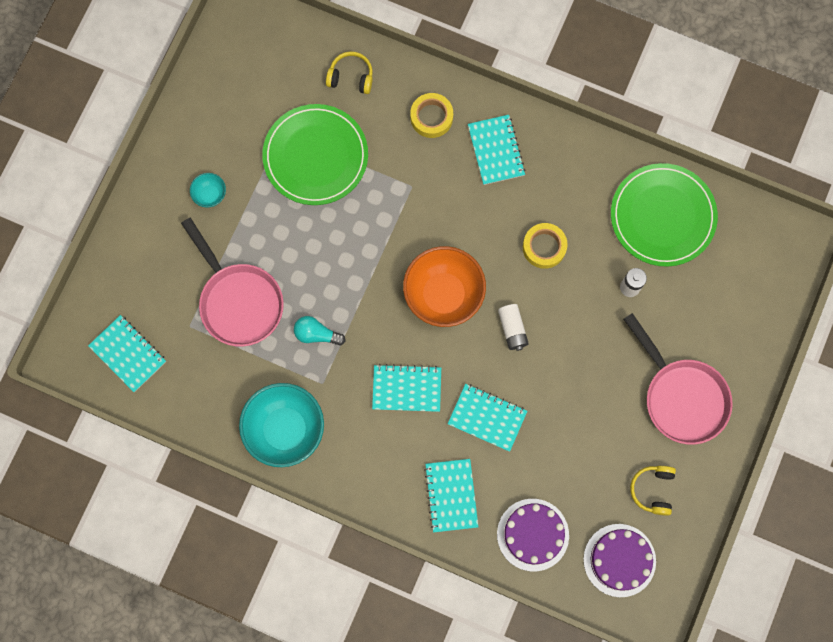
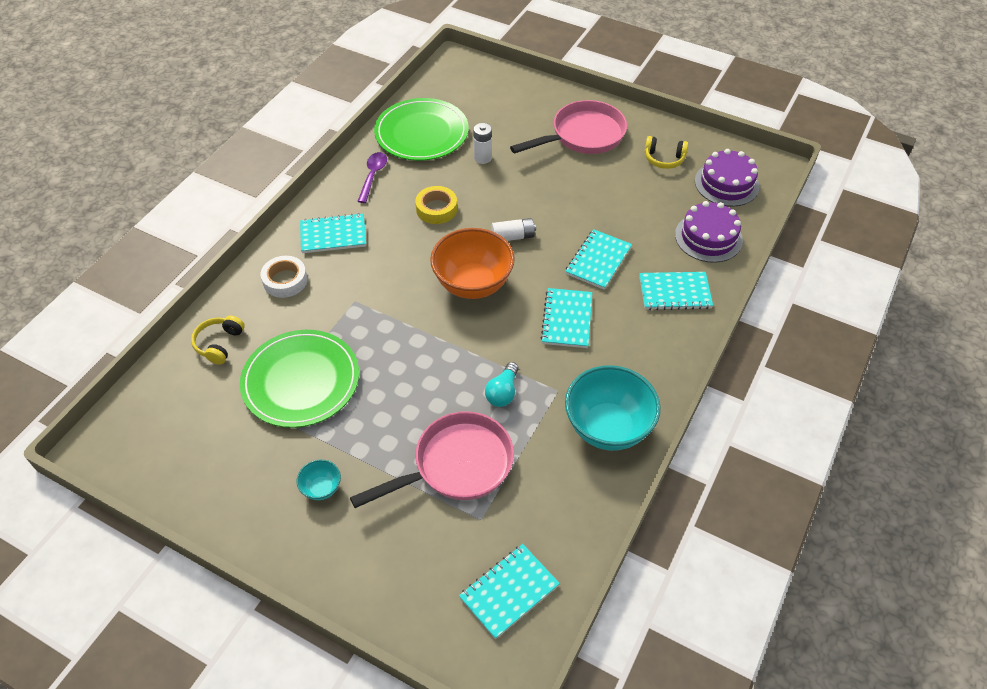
camera: 85 degrees left, 25 degrees down
yellow tape [410,93,453,138] -> white tape [261,256,308,298]
none -> purple spoon [357,152,387,203]

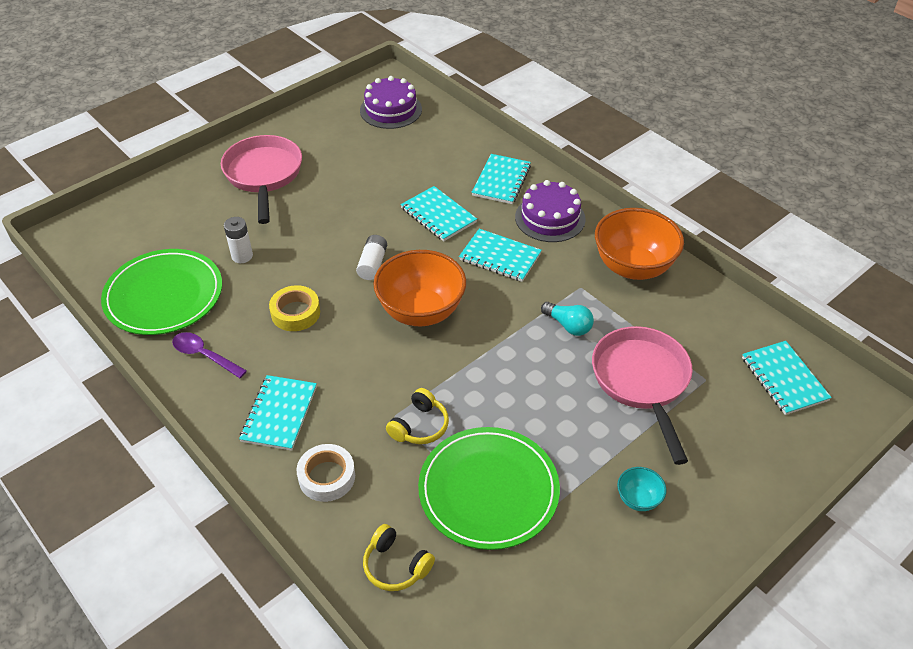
camera: 70 degrees left, 5 degrees down
turquoise bowl [565,365,661,451] -> orange bowl [595,208,684,280]
yellow headphones [645,136,688,169] -> yellow headphones moved to [386,388,449,444]
purple cake [675,201,743,263] -> purple cake moved to [515,180,586,242]

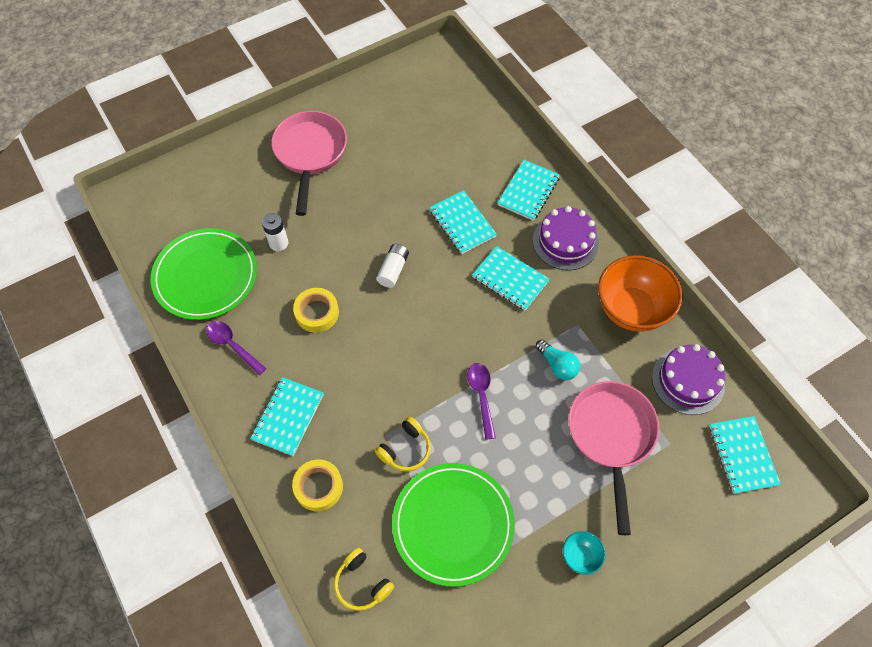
camera: 10 degrees right, 15 degrees up
white tape [296,444,355,502] -> yellow tape [292,459,343,511]
purple cake [360,76,422,129] -> purple cake moved to [652,344,725,415]
orange bowl [373,250,466,326] -> none
none -> purple spoon [467,363,496,440]

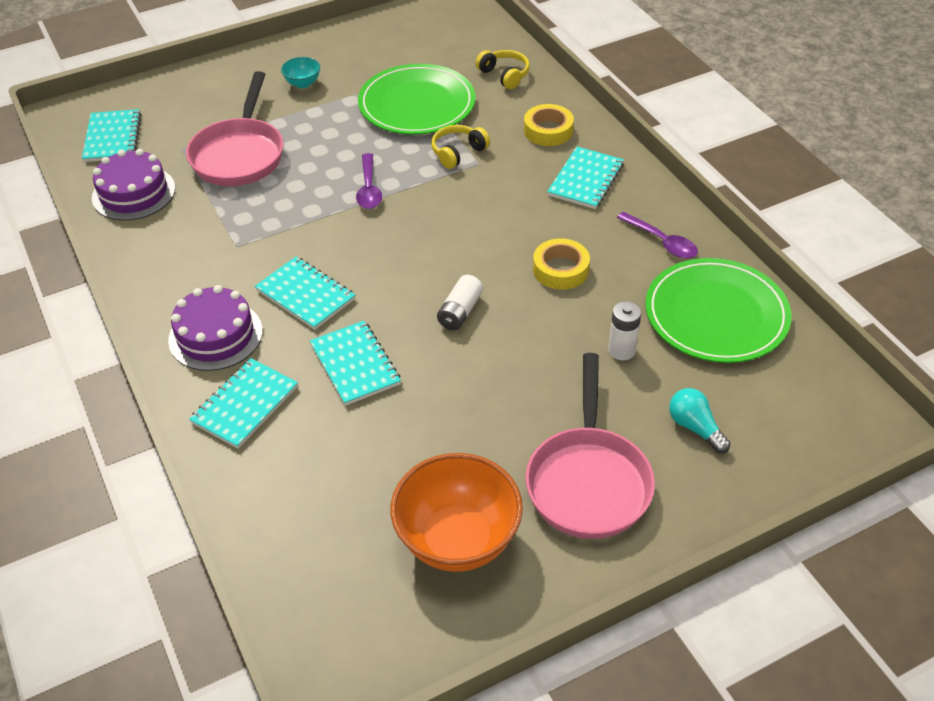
camera: 175 degrees left, 15 degrees down
turquoise light bulb [536,340,580,380] -> turquoise light bulb moved to [669,388,731,453]
orange bowl [598,255,683,332] -> orange bowl moved to [391,453,523,572]

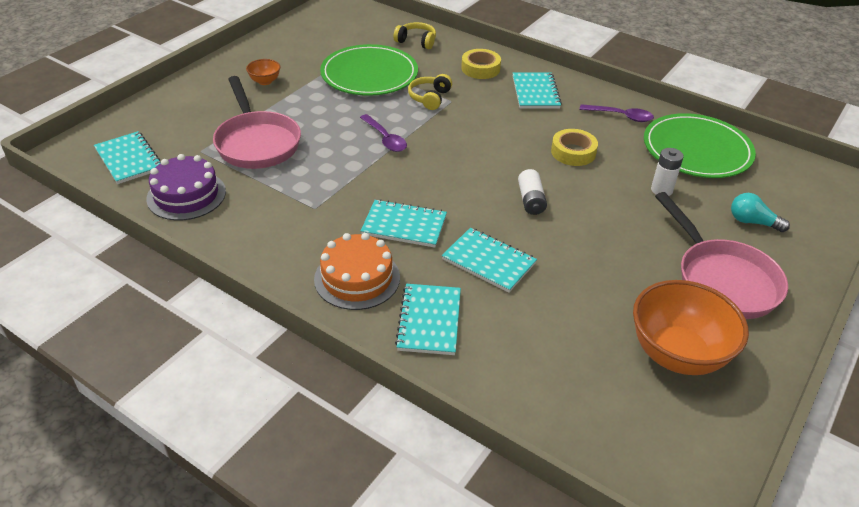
camera: 30 degrees left, 5 degrees down
purple cake [168,285,263,371] -> orange cake [314,233,400,310]
turquoise bowl [281,57,320,88] -> orange bowl [246,59,280,85]

